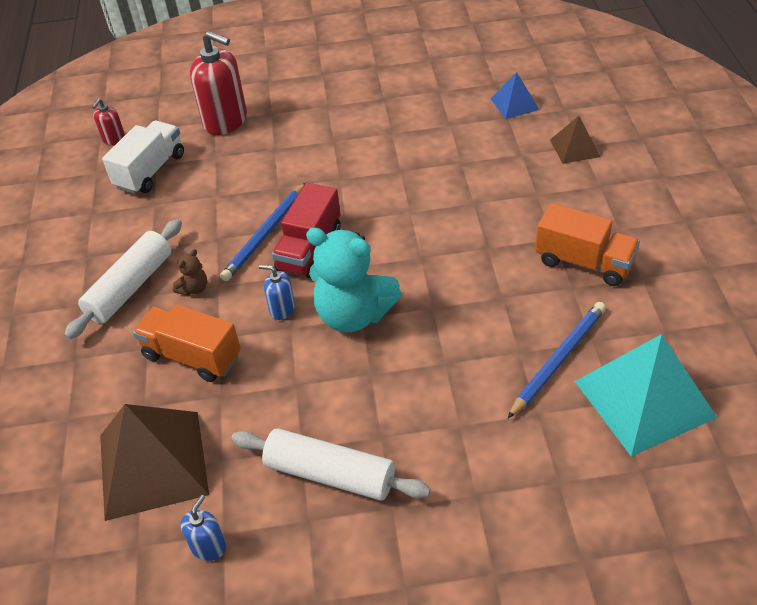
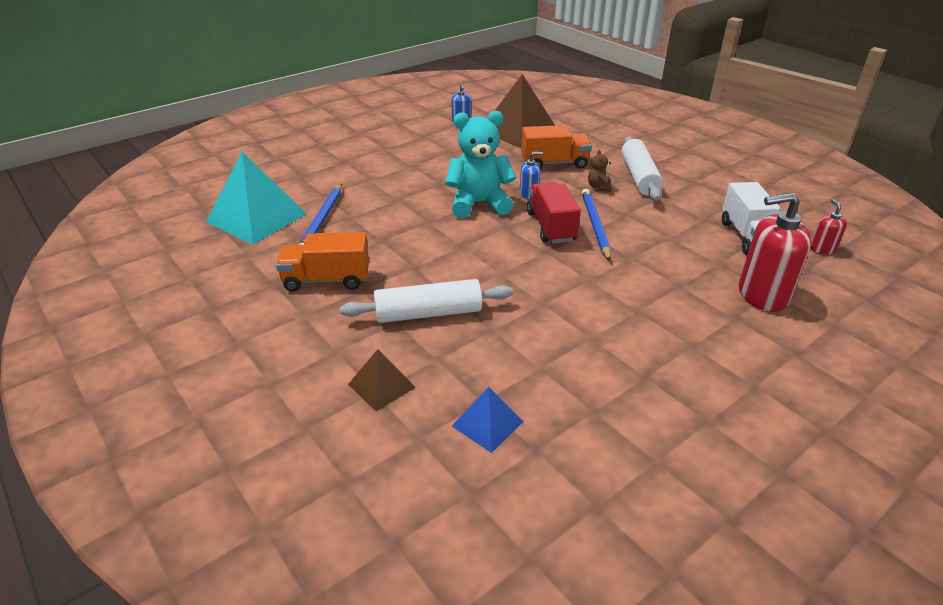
camera: 145 degrees right, 10 degrees down
white rolling pin [231,428,431,501] -> white rolling pin moved to [340,279,513,323]

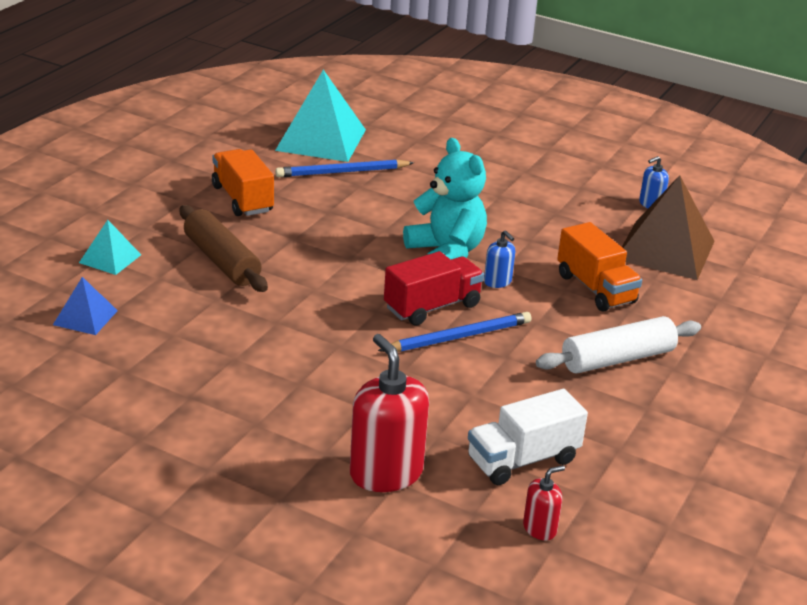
camera: 65 degrees right, 5 degrees down
white rolling pin [340,279,513,323] -> brown rolling pin [180,205,268,292]
brown pyramid [348,349,416,411] -> turquoise pyramid [79,220,141,275]
brown teddy bear [588,150,612,192] -> none

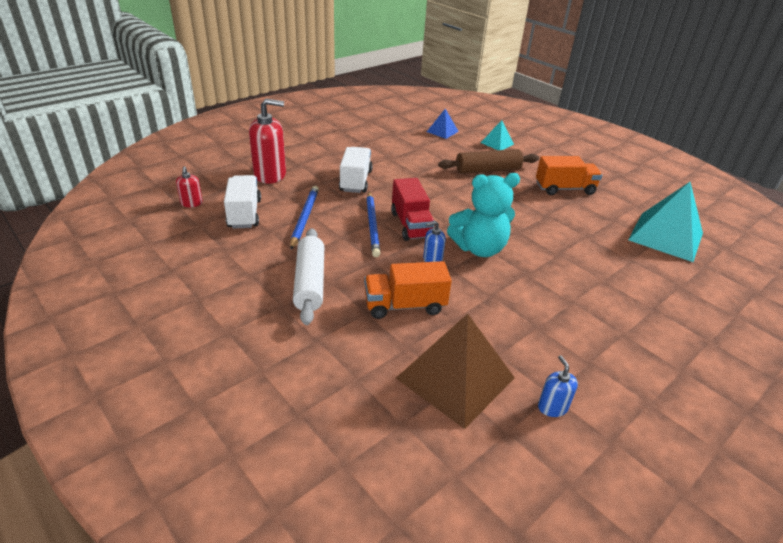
camera: 110 degrees right, 5 degrees up
blue pencil [275,159,414,177] -> blue pencil moved to [290,186,319,250]
none -> white truck [339,147,373,193]

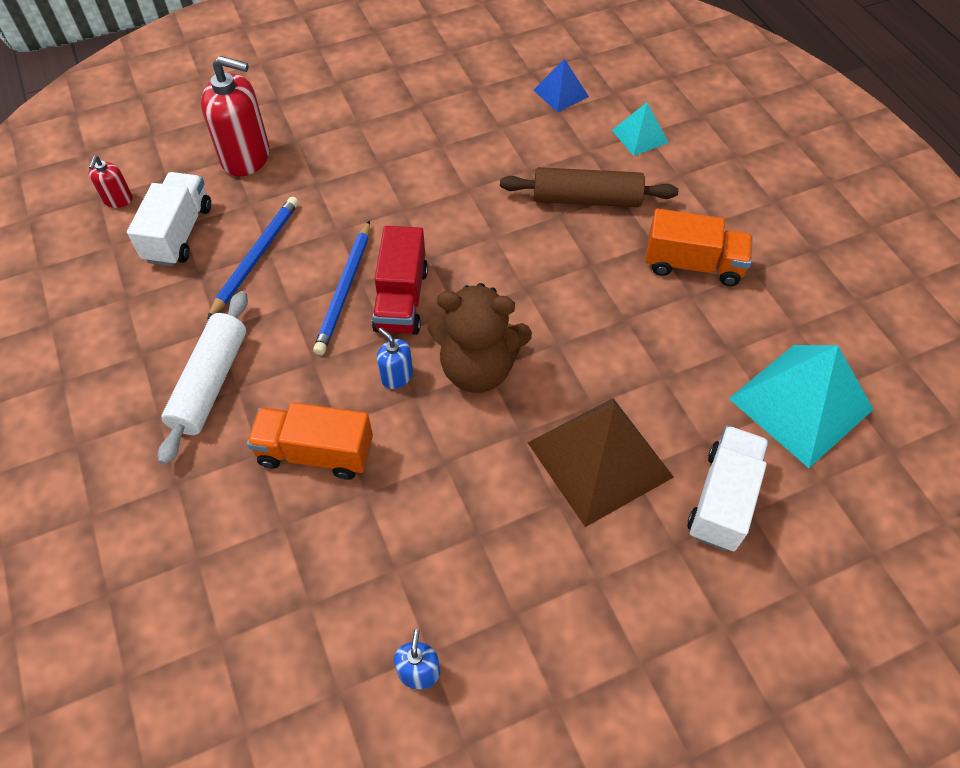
camera: 20 degrees right, 20 degrees up
white truck [339,147,373,193] -> white truck moved to [687,426,769,551]
brown pyramid [396,314,515,429] -> brown pyramid moved to [528,398,674,527]
blue soap dispenser [423,221,446,262] -> blue soap dispenser turned 45 degrees clockwise [377,328,413,389]
turquoise teddy bear [447,173,520,257] -> brown teddy bear [428,283,532,393]

